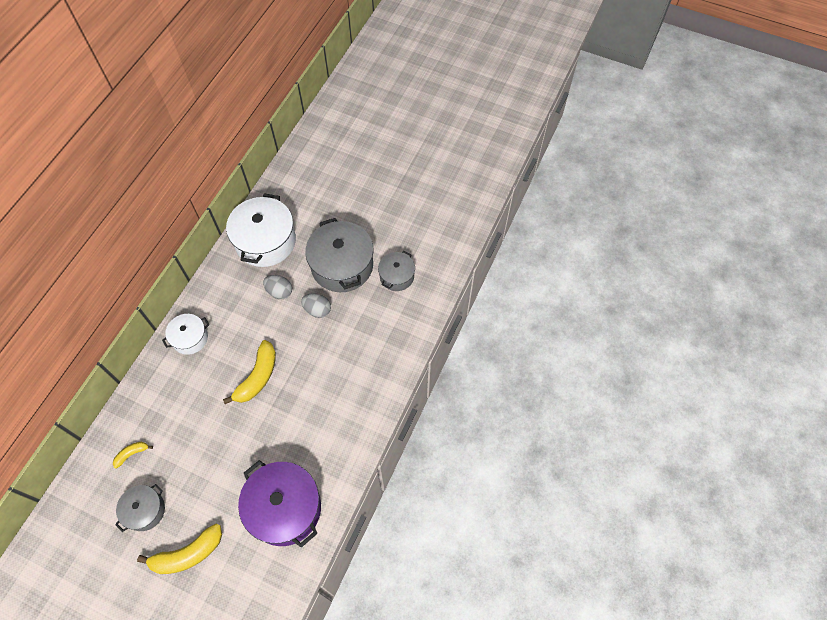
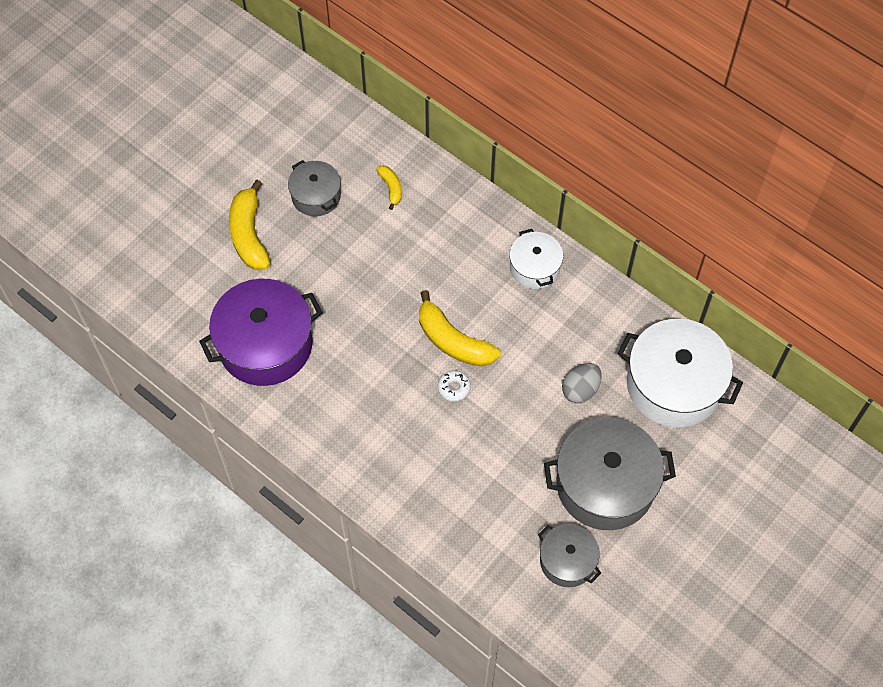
camera: 105 degrees right, 0 degrees up
grey egg [301,293,331,318] -> none
none -> white donut [438,370,471,402]

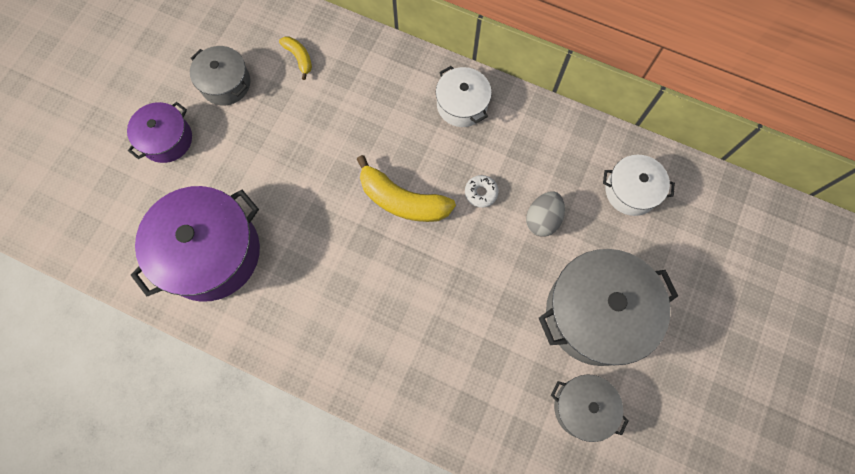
camera: 15 degrees left, 10 degrees up
yellow banana [229,180,270,270] -> purple pot [127,102,192,163]
white donut [438,370,471,402] -> white donut moved to [465,175,499,208]
white pot [617,319,743,427] -> white pot [603,155,675,216], size x0.55

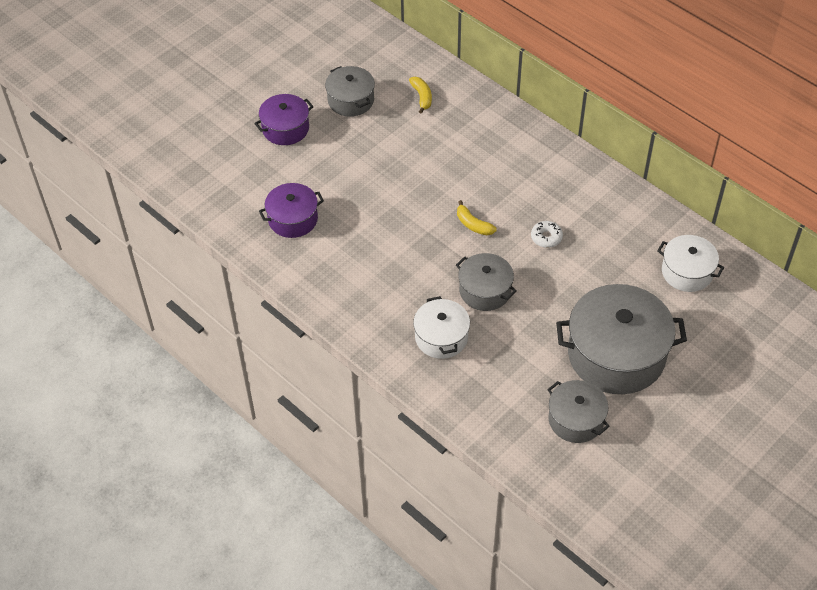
camera: 20 degrees right, 20 degrees down
purple pot [131,186,260,302] -> purple pot [259,183,324,238], size x0.55
yellow banana [357,155,456,222] -> yellow banana [457,200,497,235], size x0.52
white pot [436,66,492,127] -> white pot moved to [413,296,470,359]
grey egg [526,191,565,237] -> none
none -> grey pot [456,253,517,311]

